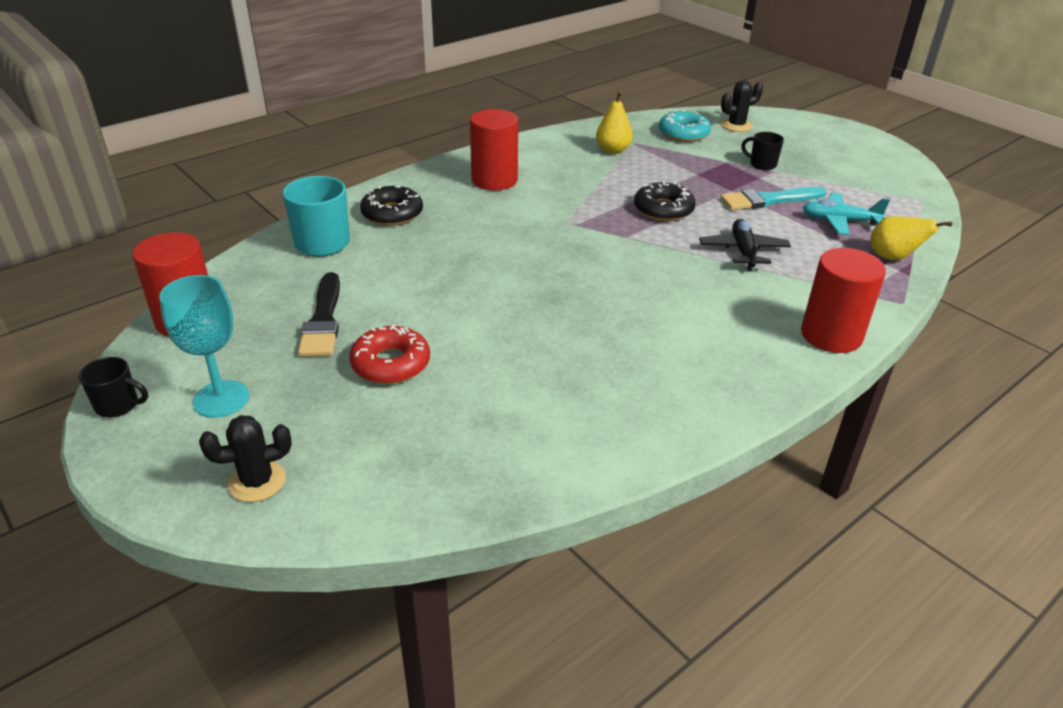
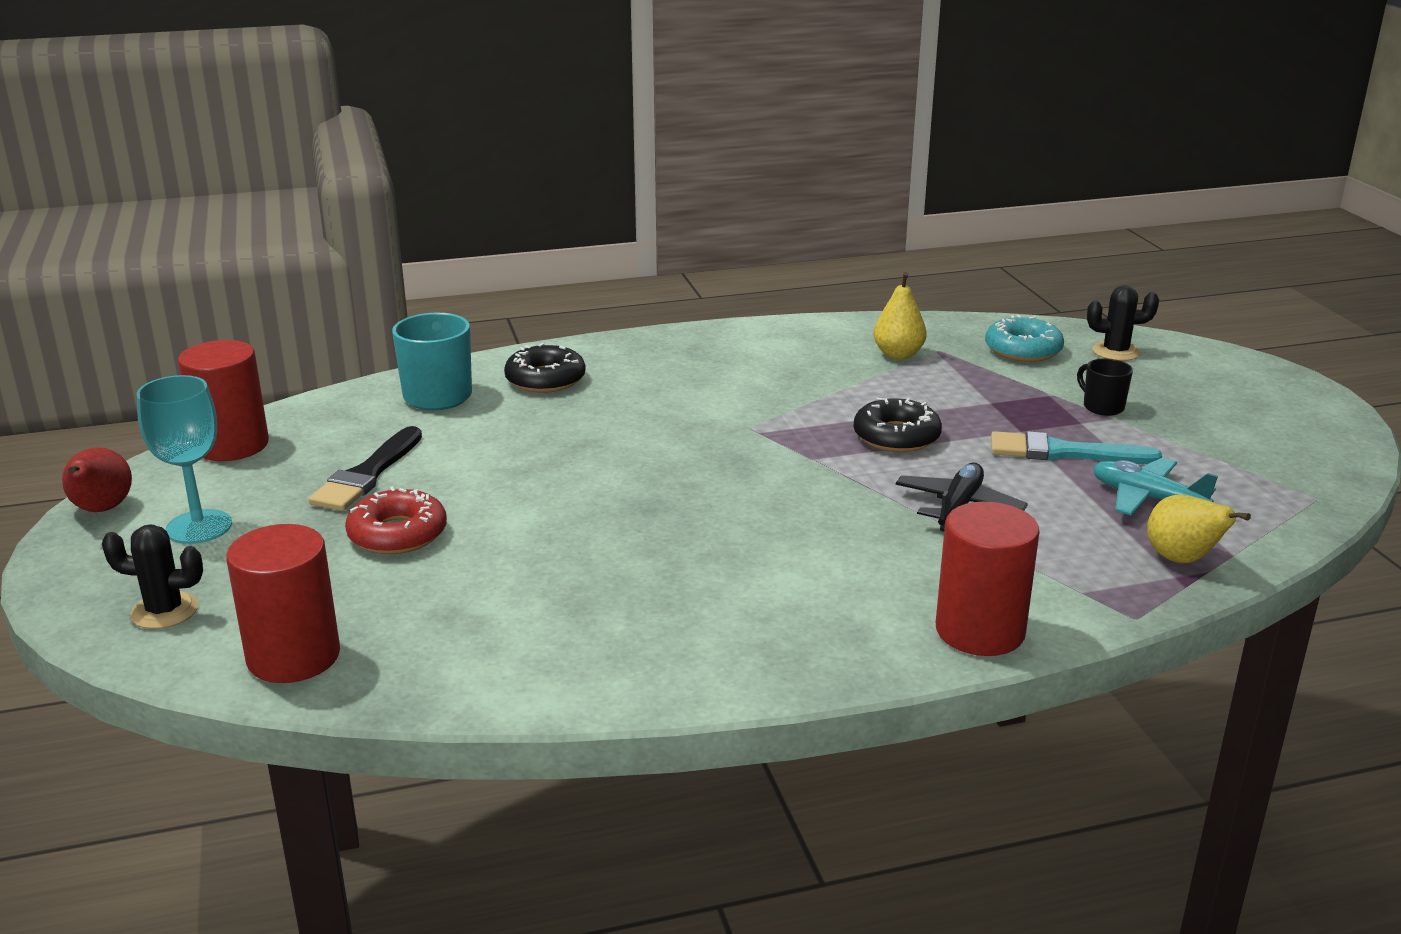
camera: 25 degrees right, 10 degrees down
black mug [79,357,148,418] -> red pear [62,447,132,512]
red cylinder [470,109,518,190] -> red cylinder moved to [226,524,340,683]

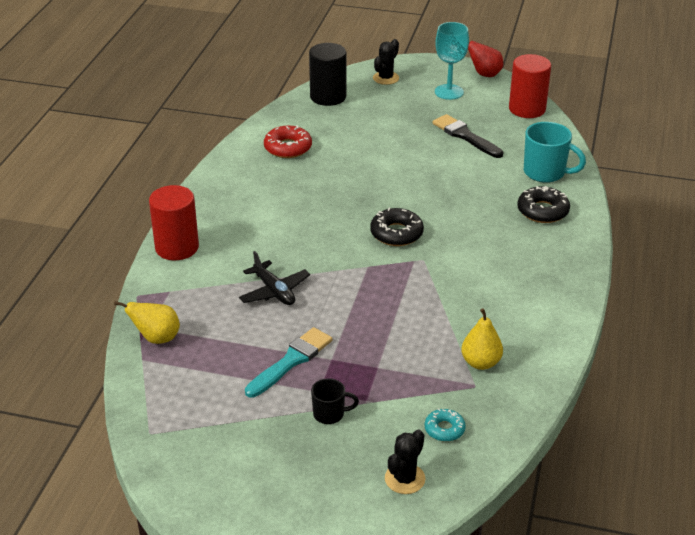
camera: 120 degrees right, 10 degrees up
red cylinder [226,524,340,683] -> black cylinder [309,43,346,106]
red donut [345,486,447,554] -> red donut moved to [264,125,312,158]
black donut [854,398,942,452] -> black donut moved to [370,208,424,246]
turquoise donut [985,315,1064,362] -> turquoise donut [425,408,466,442], size x0.63
turquoise plane [1093,457,1218,515] -> none

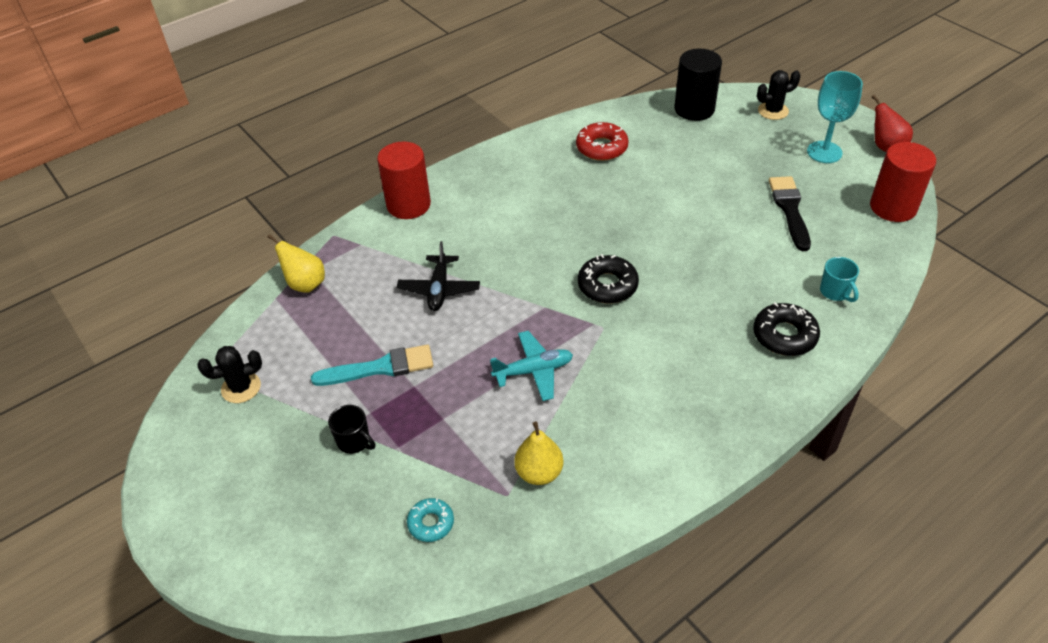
camera: 40 degrees right, 10 degrees up
black cactus [385,430,426,494] -> black cactus moved to [197,346,262,403]
turquoise mug [524,122,586,183] -> turquoise mug [820,257,859,302], size x0.58
none -> turquoise plane [490,331,573,401]

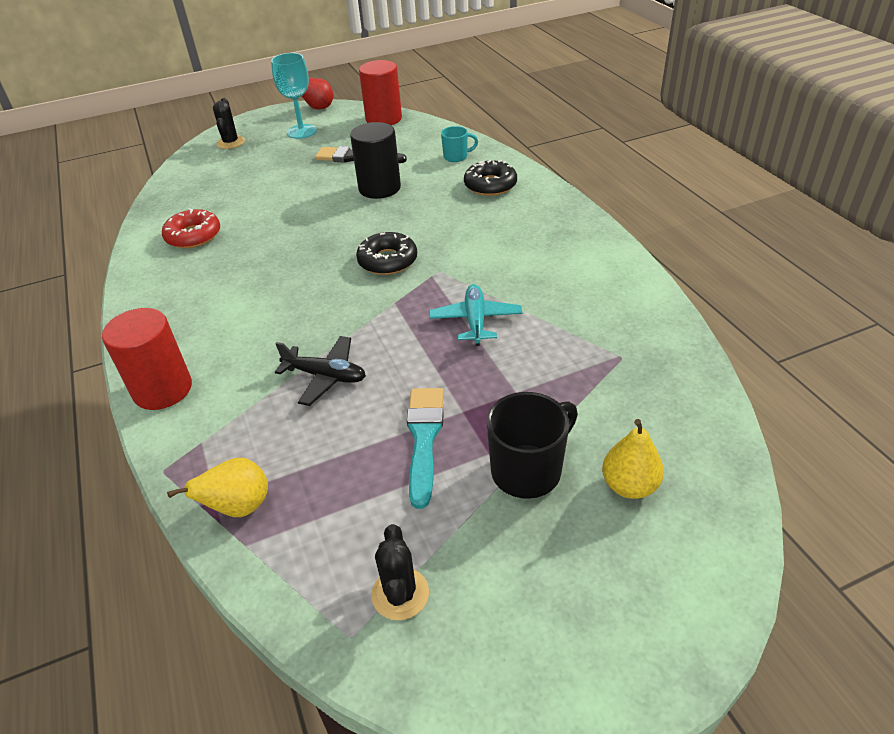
camera: 75 degrees left, 5 degrees down
black mug [328,405,375,454] -> black mug [487,392,578,499], size x1.73
turquoise donut [407,498,454,542] -> none
yellow pear [514,421,563,485] -> yellow pear moved to [602,419,664,499]
black cylinder [674,49,722,121] -> black cylinder moved to [350,122,401,199]

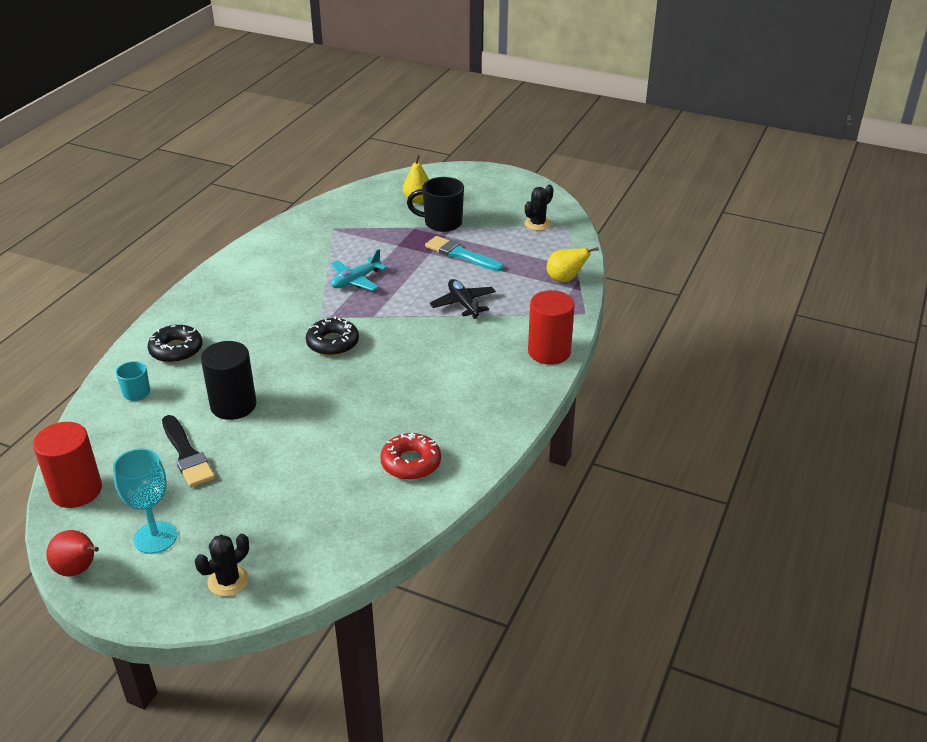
camera: 135 degrees left, 5 degrees down
turquoise brush [407,388,444,509] -> turquoise brush turned 75 degrees clockwise [425,236,504,272]

